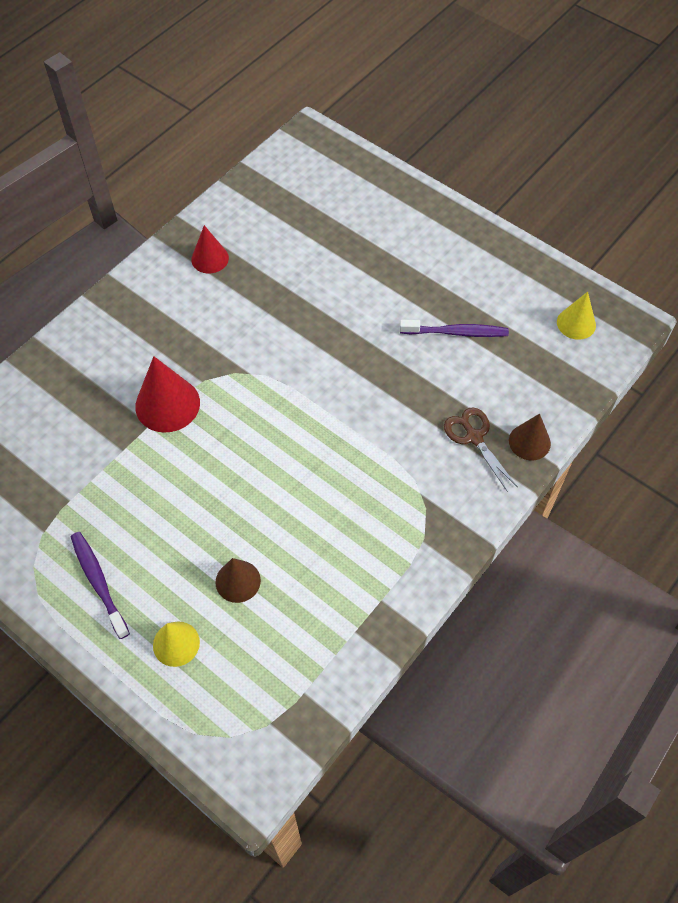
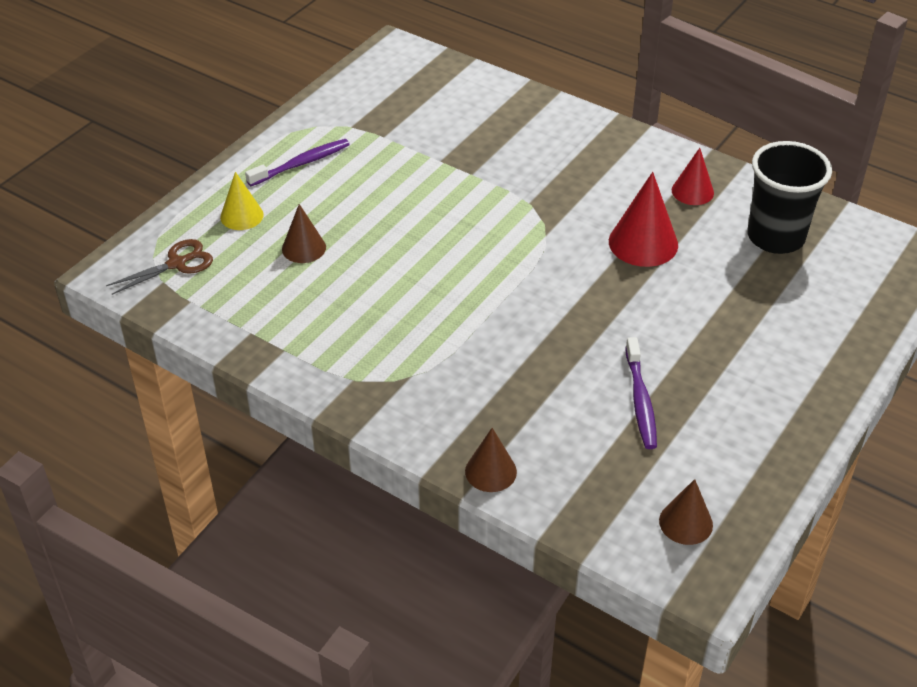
camera: 85 degrees right, 15 degrees down
red cone [135,356,200,433] -> red cone moved to [609,172,678,267]
brown scissors [444,408,517,492] -> brown scissors moved to [106,239,213,295]
yellow cone [557,292,596,340] -> brown cone [659,479,713,545]
none -> black cup [747,141,832,254]

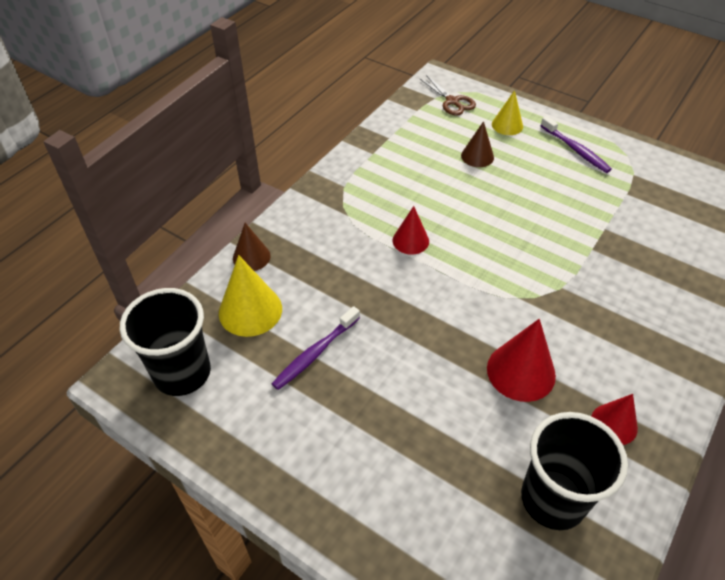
camera: 90 degrees right, 5 degrees up
purple toothbrush [625,337,657,449] -> purple toothbrush turned 45 degrees counterclockwise [272,306,360,390]
brown cone [659,479,713,545] -> black cup [120,288,211,396]
none -> yellow cone [219,255,282,337]
none -> red cone [392,206,429,255]

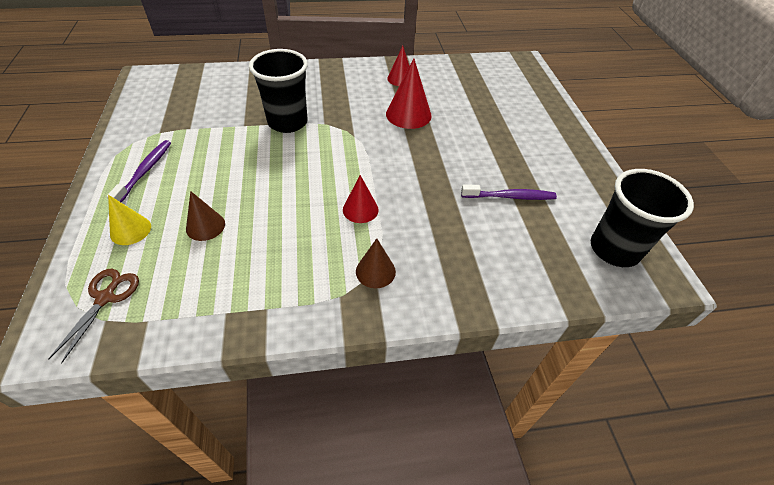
camera: 135 degrees left, 0 degrees up
yellow cone [219,255,282,337] -> none
brown cone [233,223,271,271] -> brown cone moved to [356,238,396,288]
black cup [521,412,628,530] -> black cup moved to [249,49,308,133]

